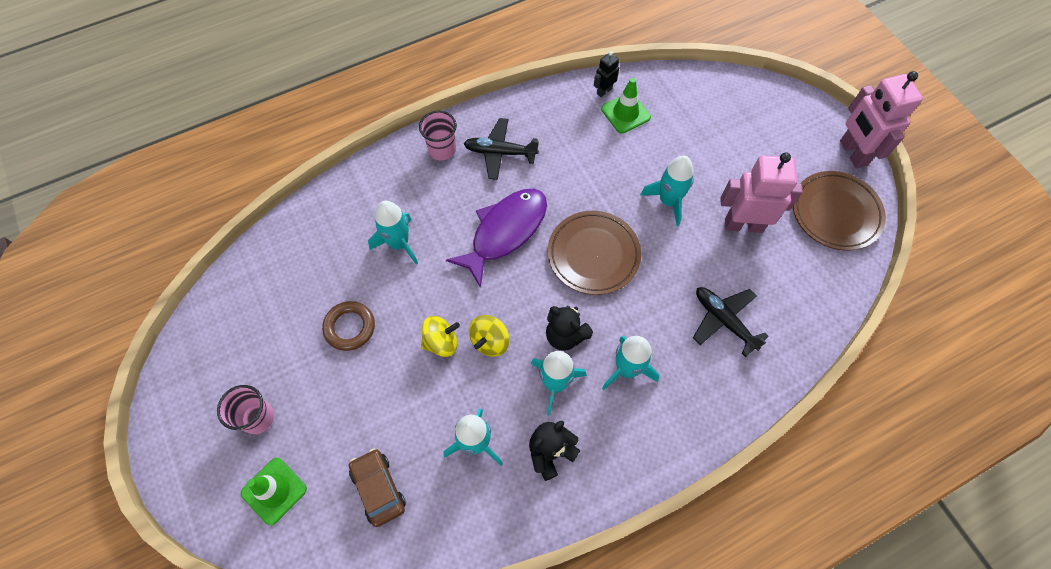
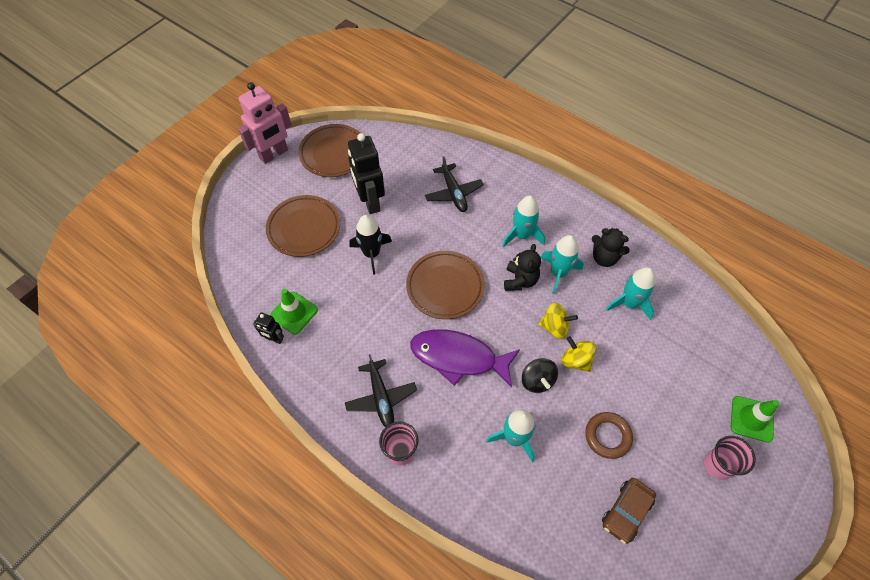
camera: 115 degrees left, 5 degrees down
brown car [349,449,406,527] -> brown car moved to [602,478,656,544]
turquoise rocket [640,156,694,226] -> black rocket [349,215,392,275]
black plane [693,287,769,357] -> black plane turned 45 degrees counterclockwise [425,156,484,212]
pink robot [720,152,803,233] -> black robot [348,133,385,214]
none -> brown plate [266,195,340,257]
none -> black spinning top [522,358,558,393]

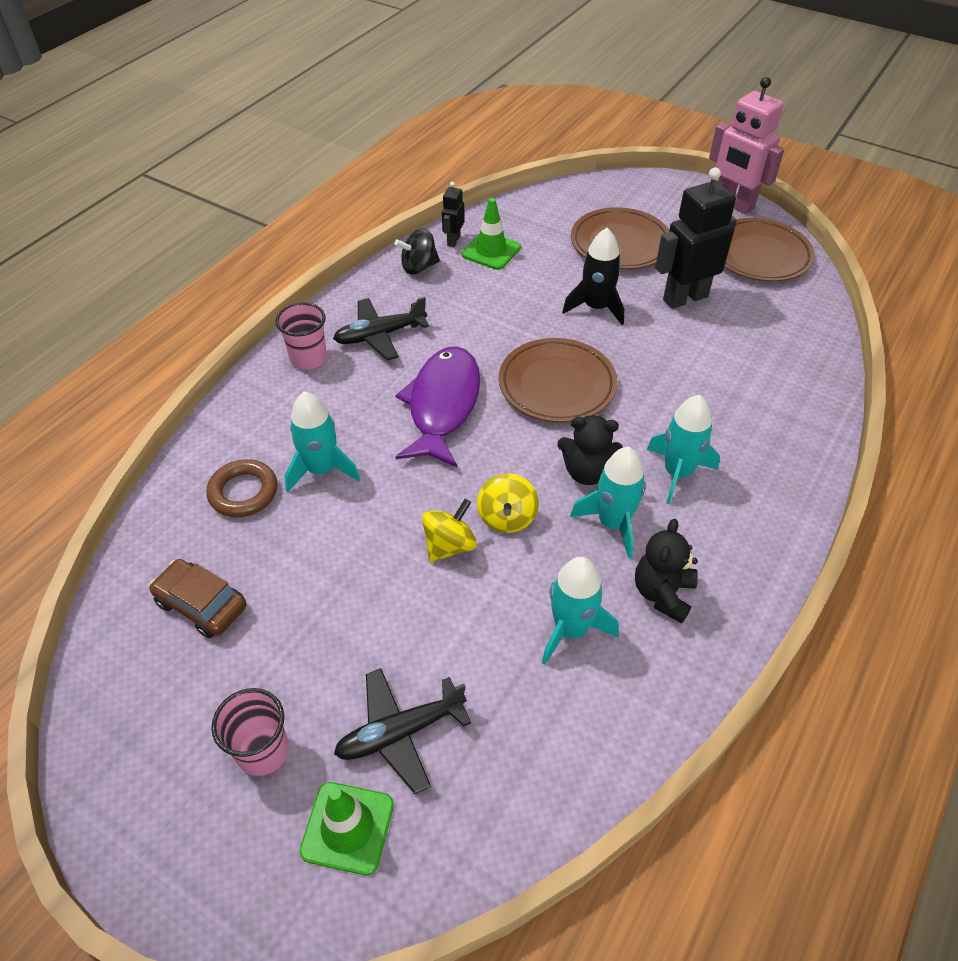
camera: 85 degrees right, 10 degrees down
black plane [425,156,484,212] -> black plane moved to [334,668,471,794]
black spinning top [522,358,558,393] -> black spinning top moved to [394,228,440,274]
brown ring [585,412,633,459] -> brown ring moved to [207,459,278,517]

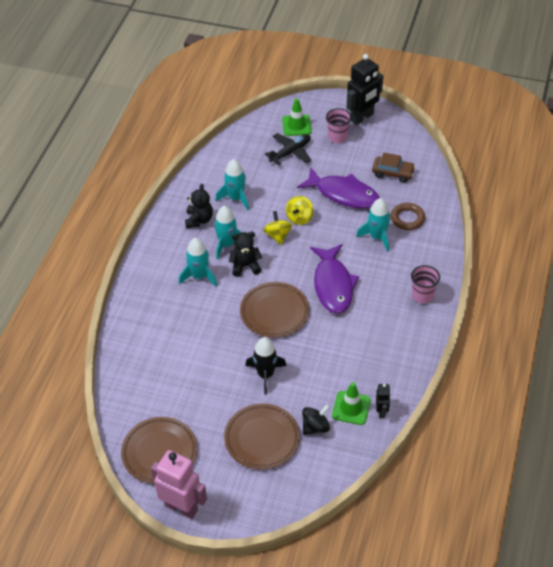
camera: 165 degrees right, 0 degrees up
black plane [333,297,429,360] -> none
black spinning top [394,228,440,274] -> black spinning top moved to [302,404,330,435]
black robot [655,167,737,309] -> black robot moved to [347,54,383,125]
none -> purple fish [297,167,380,208]

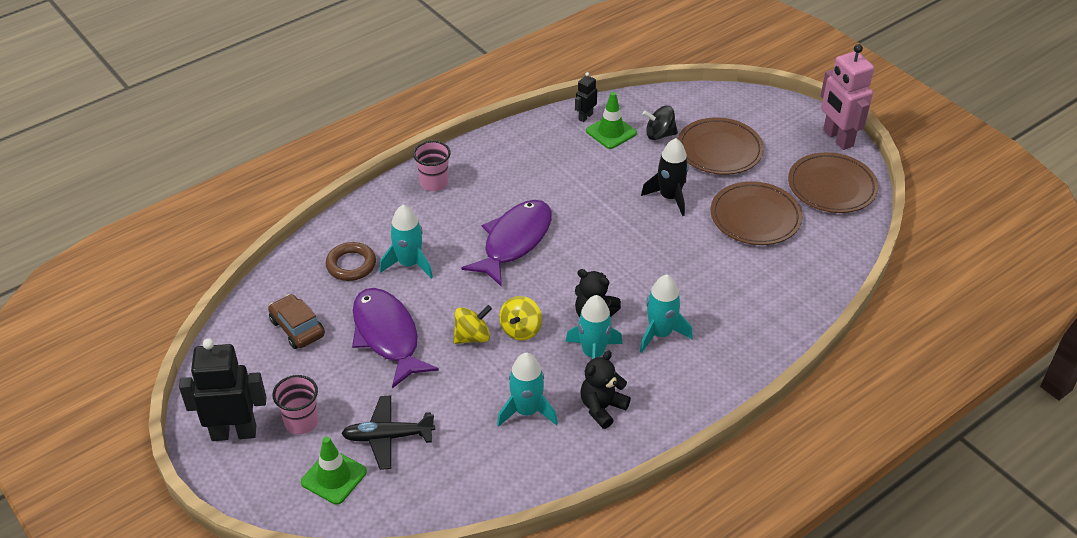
camera: 145 degrees left, 5 degrees down
brown plate [240,282,309,338] -> brown plate moved to [711,181,802,245]

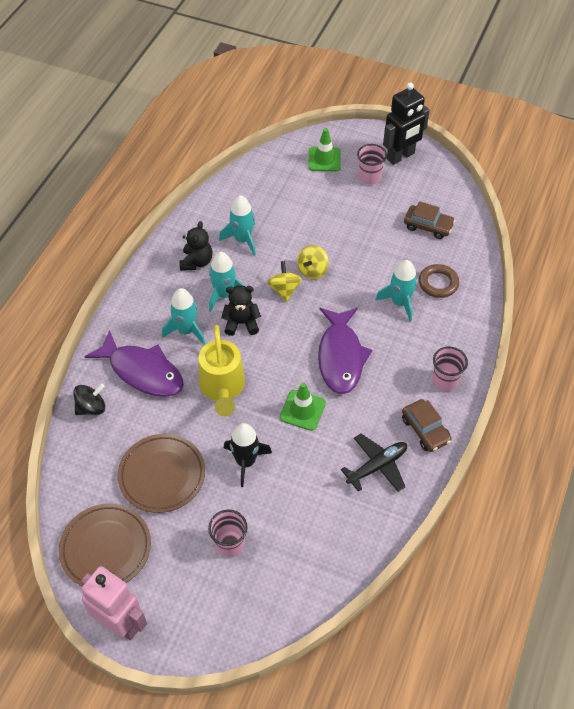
camera: 150 degrees right, 10 degrees up
black plane [341,395,435,470] -> black plane moved to [341,434,407,492]
purple fish [352,288,439,389] -> purple fish moved to [85,330,184,397]
black robot [575,72,597,122] -> none
green traffic cone [586,92,637,149] -> green traffic cone moved to [280,383,326,431]
black spinning top [643,106,678,140] -> black spinning top moved to [73,384,105,415]
brown plate [678,117,764,175] -> pink cup [208,509,247,557]
none -> yellow watering can [199,325,245,416]
none -> brown car [402,399,452,452]

